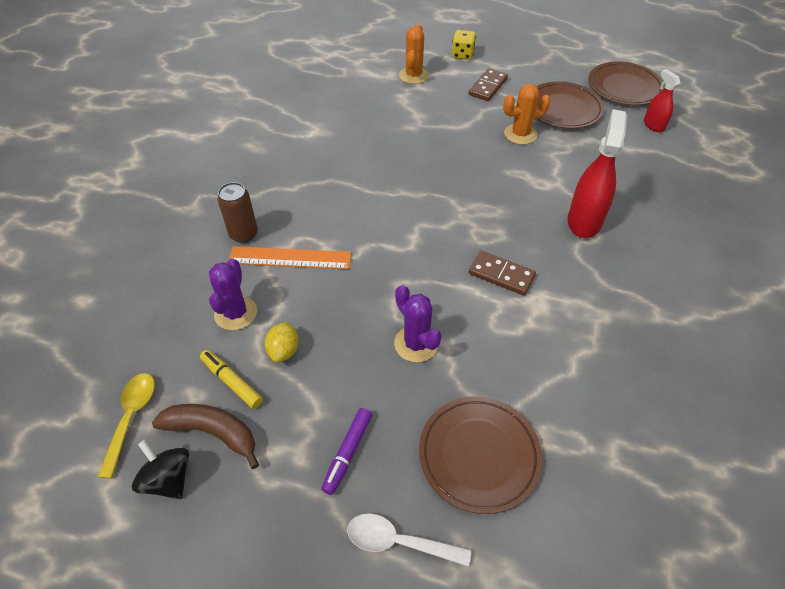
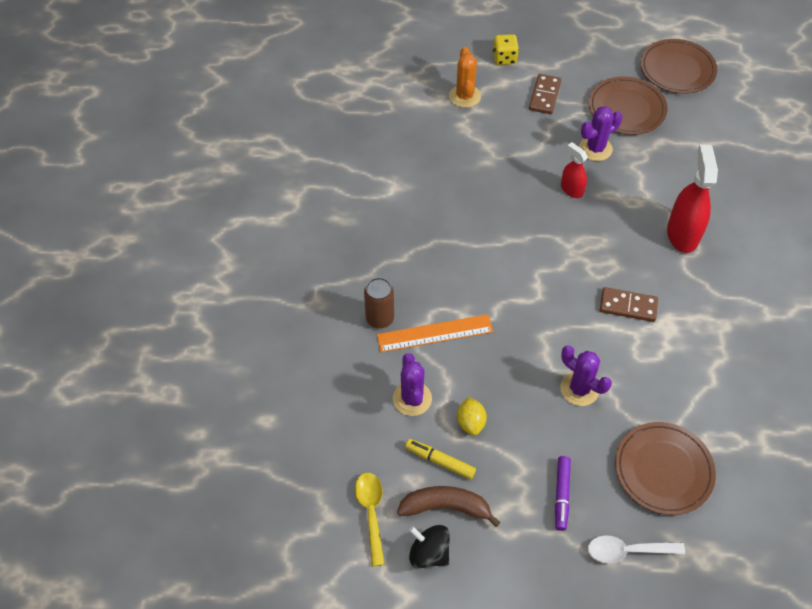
camera: 15 degrees left, 5 degrees up
orange cactus [503,84,551,145] -> purple cactus [579,106,622,161]
red spray bottle [644,69,681,132] -> red spray bottle moved to [561,142,588,198]

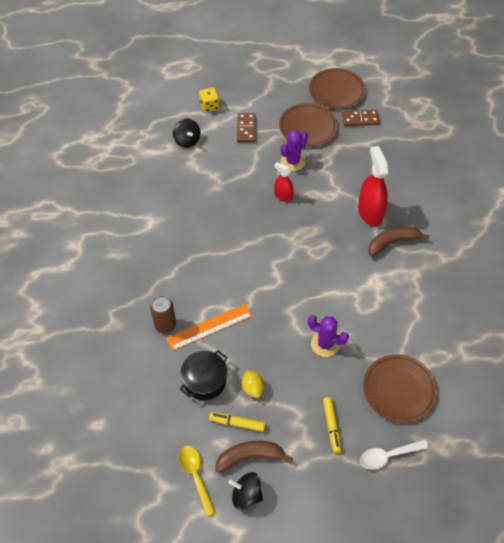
camera: 15 degrees left, 0 degrees up
purple cactus [393,353,432,416] -> black pot [180,350,228,400]
orange cactus [449,47,481,108] -> black spinning top [173,119,200,148]
purple marker [555,456,571,531] -> yellow marker [323,397,342,454]
brown domino [600,287,658,322] -> brown domino moved to [342,110,380,126]
none -> brown banana [368,226,429,256]

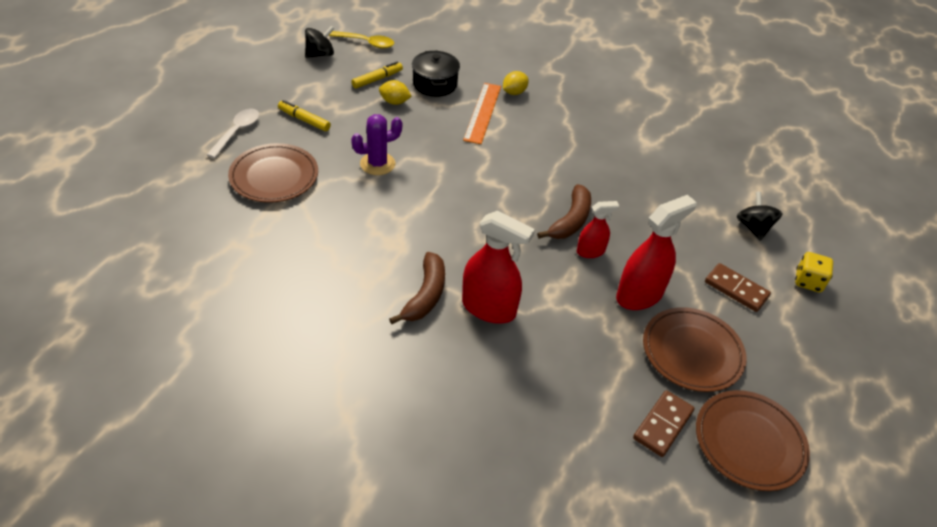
camera: 125 degrees right, 10 degrees down
brown can [150,295,176,333] -> yellow lemon [503,71,528,95]
black spinning top [173,119,200,148] -> black spinning top turned 75 degrees clockwise [737,192,782,241]
brown banana [215,441,293,473] -> brown banana moved to [537,184,591,239]
purple cactus [281,130,308,171] -> red spray bottle [616,195,697,310]

